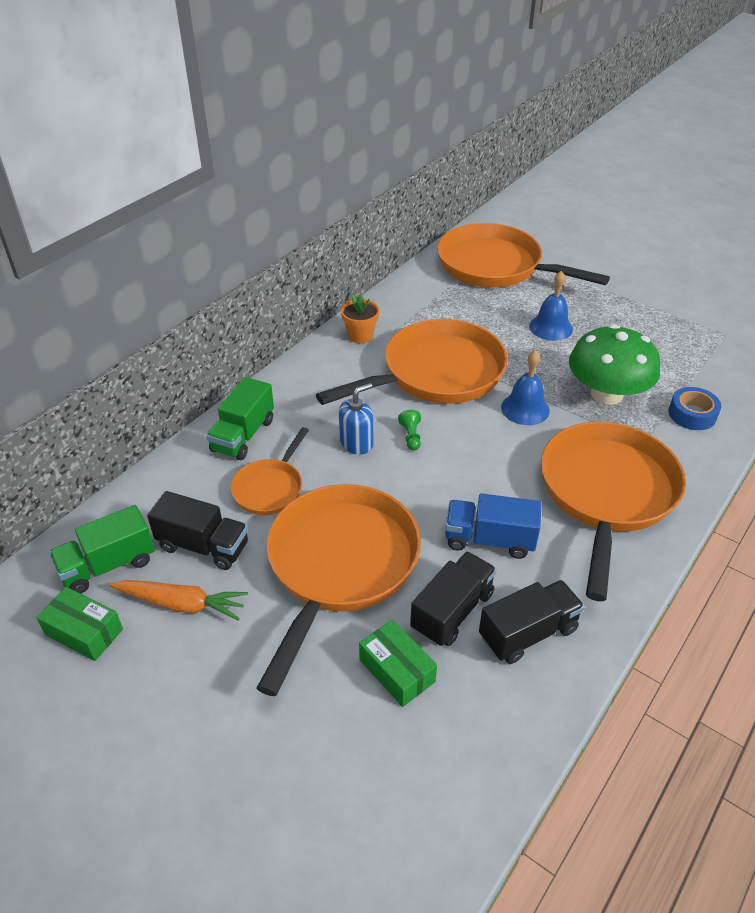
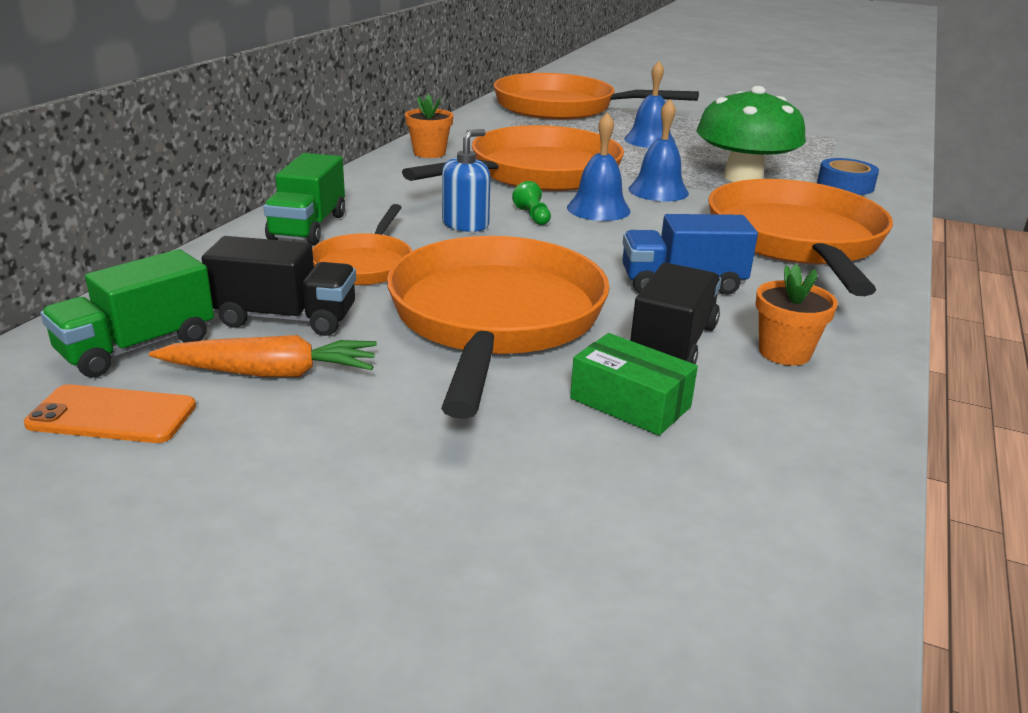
camera: 15 degrees left, 15 degrees down
green box [37,587,123,661] -> orange phone [24,384,196,443]
black truck [479,580,585,664] -> orange flower pot [755,264,838,366]
none -> blue bell [567,112,631,221]

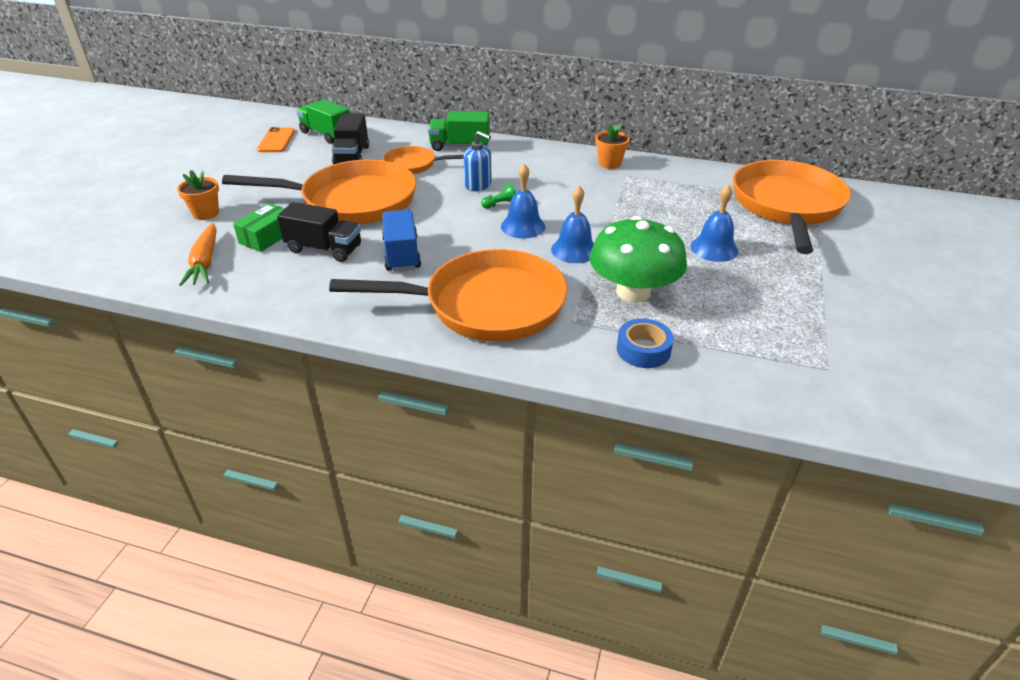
camera: 85 degrees right, 10 degrees up
orange carrot [149,335,377,377] -> orange carrot moved to [179,223,217,286]
orange pan [402,125,624,191] -> none
orange flower pot [755,264,838,366] -> orange flower pot moved to [177,170,219,220]

